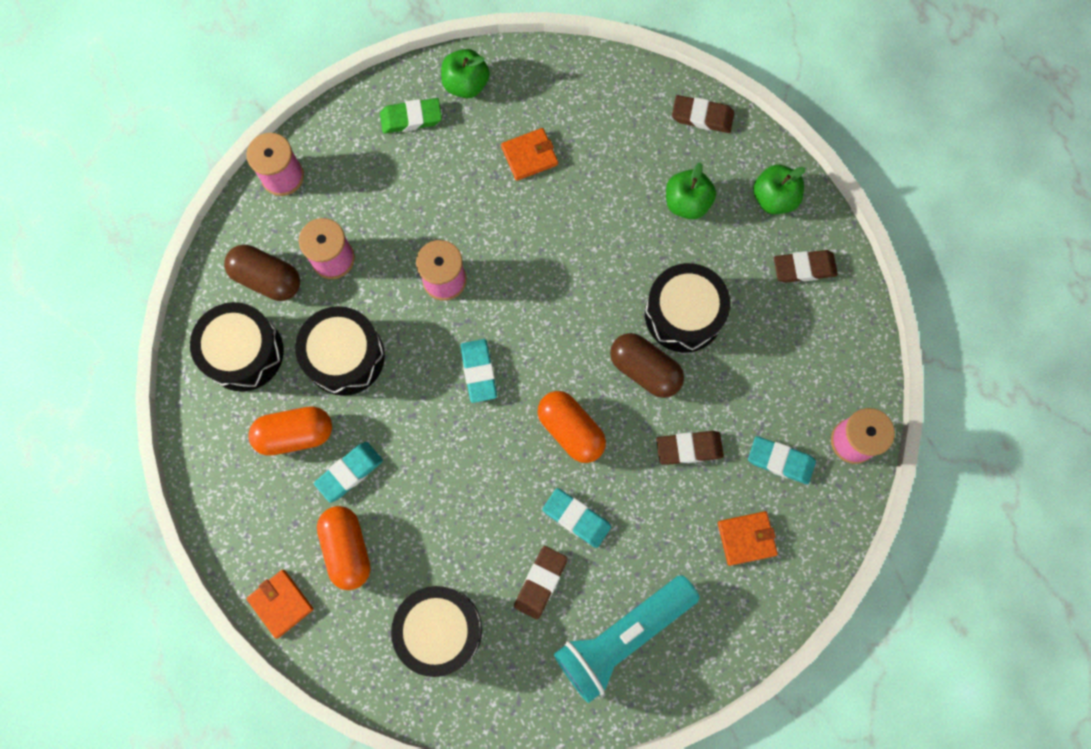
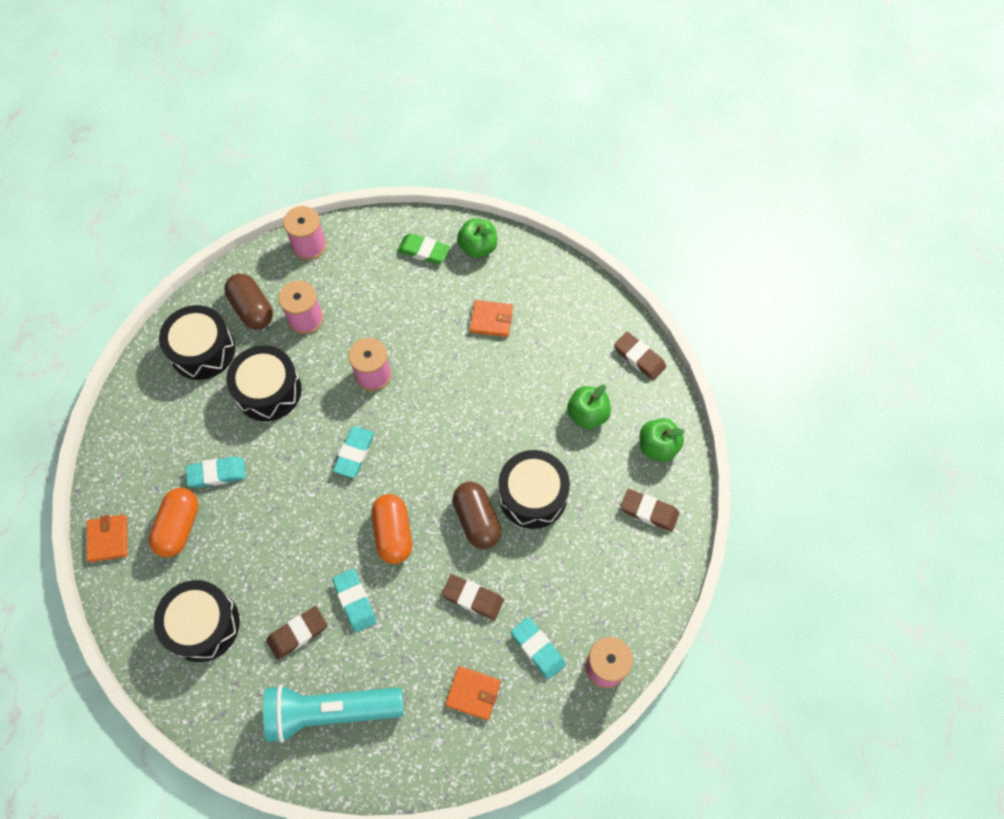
camera: 30 degrees right, 10 degrees down
orange capsule [248,406,332,456] -> none

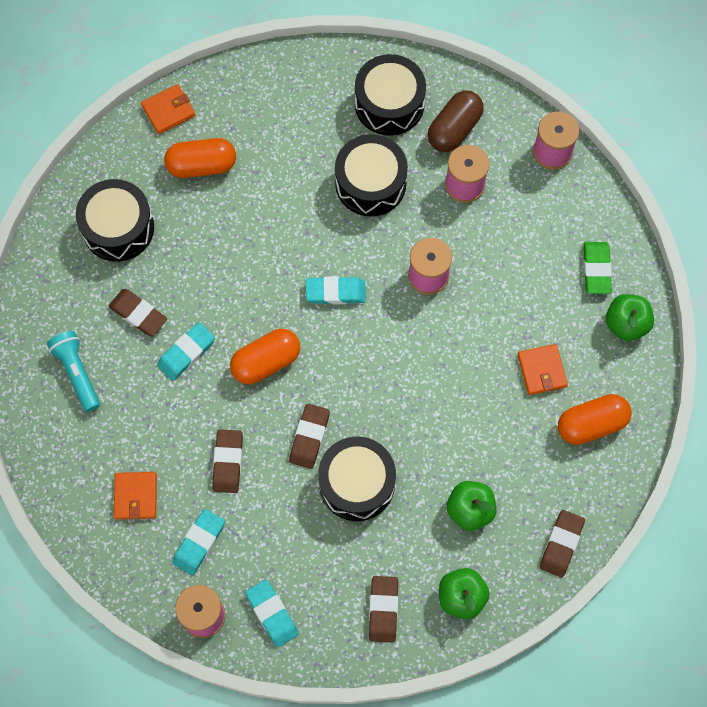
camera: 70 degrees right, 5 degrees up
turquoise eraser [186,457,246,488] -> turquoise eraser moved to [245,579,299,647]
turquoise flashlight [263,685,404,743] -> turquoise flashlight [47,331,100,412], size x0.61
brown capsule [453,482,501,549] -> brown eraser [289,404,330,469]
none -> orange capsule [558,394,631,445]

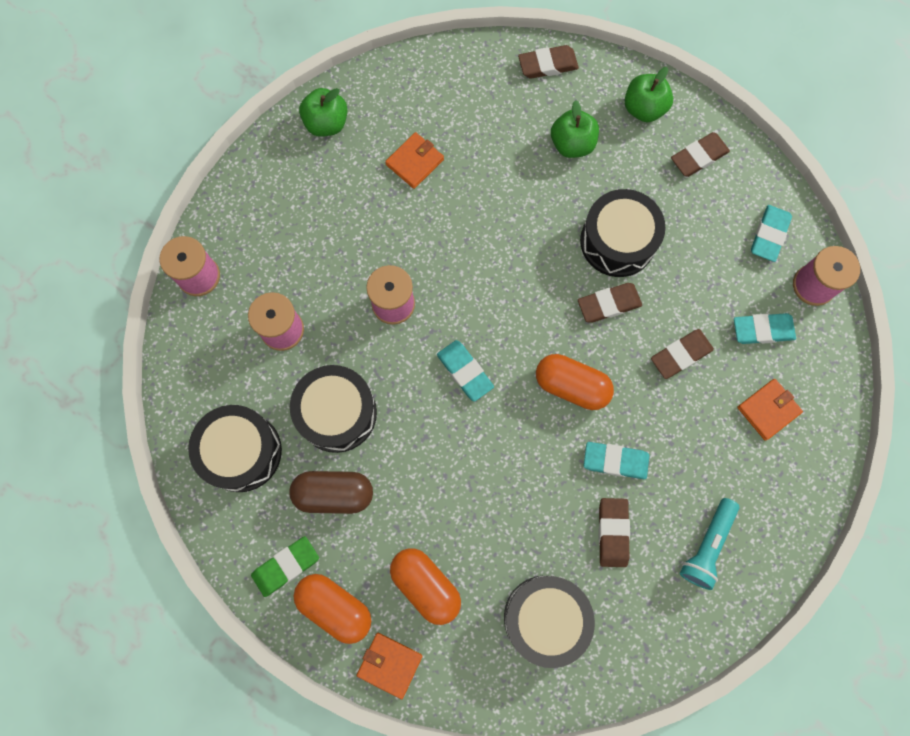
camera: 125 degrees left, 5 degrees up
brown capsule [428,91,484,152] -> brown capsule moved to [289,471,373,514]
orange capsule [558,394,631,445] -> orange capsule moved to [294,574,371,644]
green eraser [583,242,612,294] -> green eraser moved to [251,536,319,597]

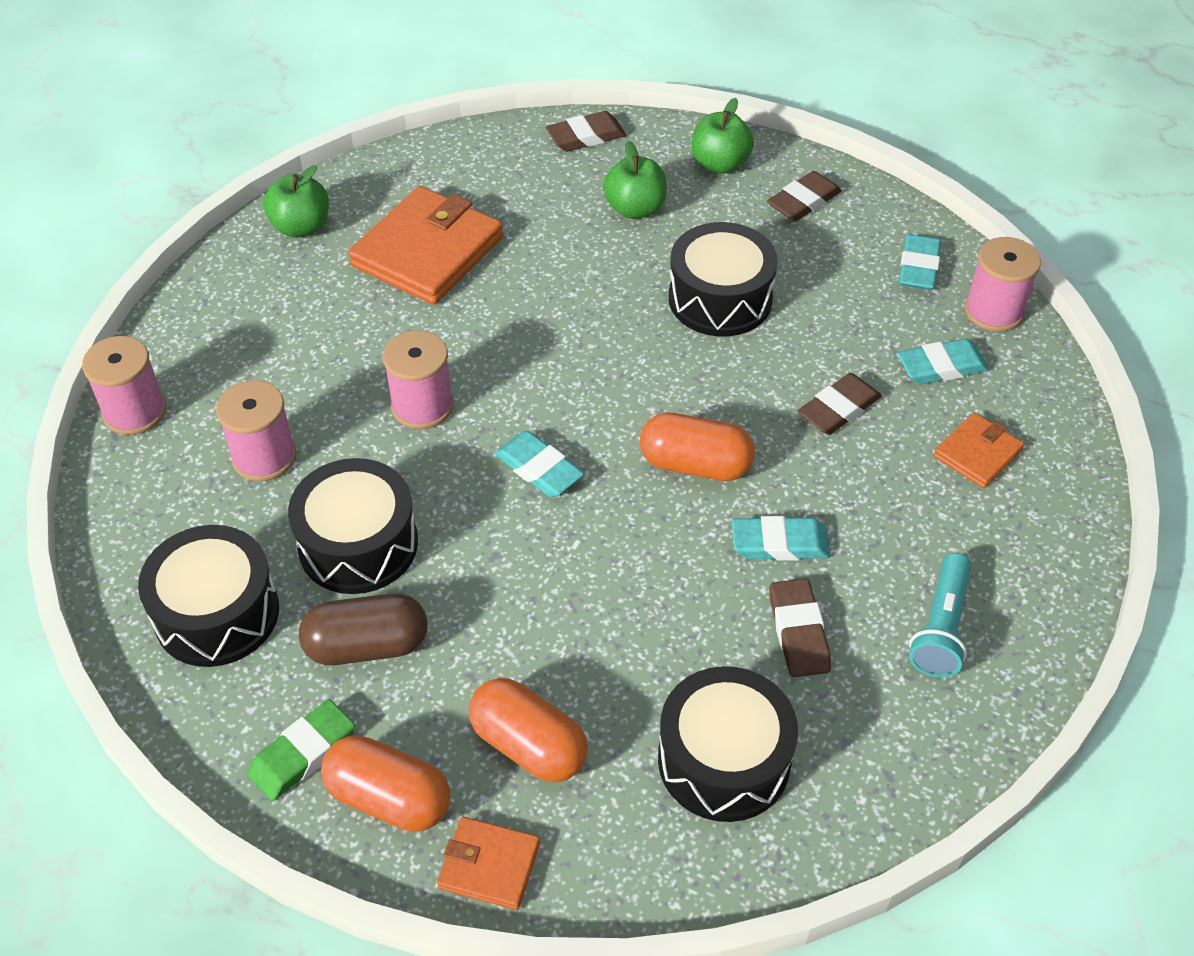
camera: 10 degrees left, 25 degrees down
orange wallet [385,132,444,189] -> orange wallet [348,186,503,305], size x1.94
brown eraser [578,283,642,323] -> none

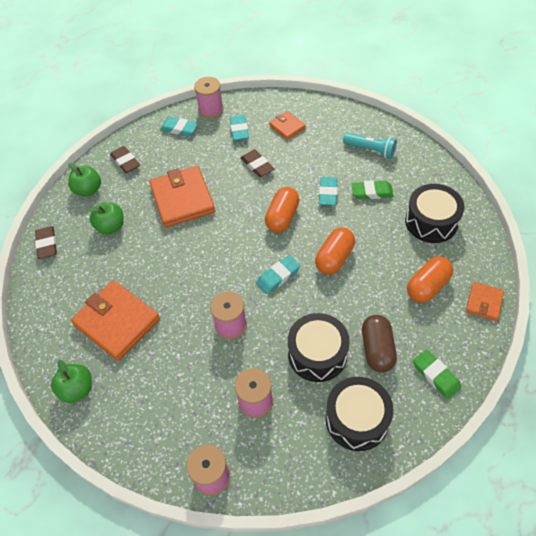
camera: 80 degrees left, 5 degrees up
orange capsule [321,735,450,831] -> orange capsule moved to [315,228,355,275]
black drum [669,222,778,336] -> orange wallet [149,166,215,227]
brown eraser [769,578,831,677] -> green eraser [352,181,394,199]

